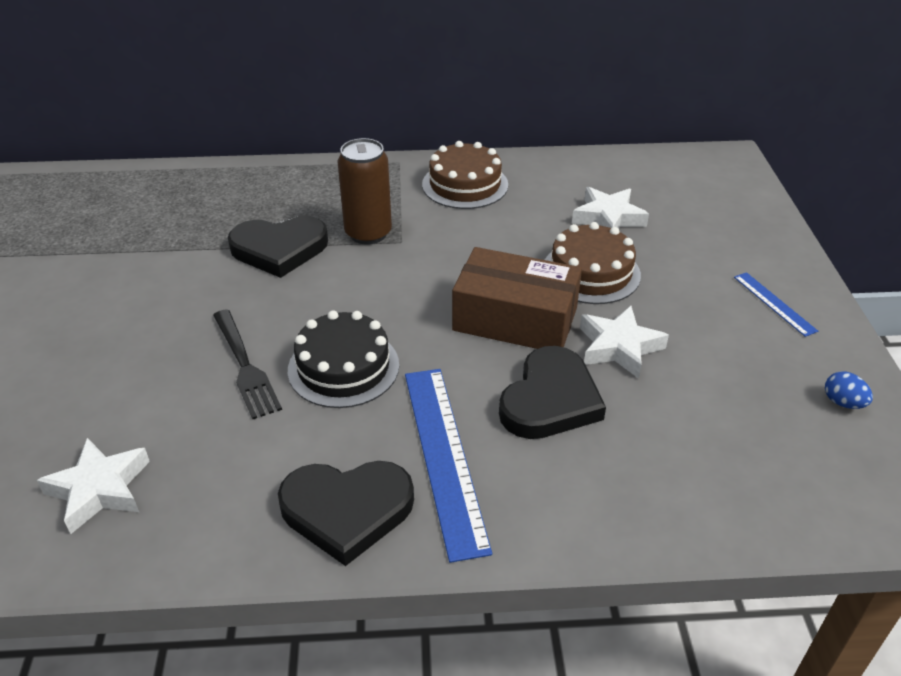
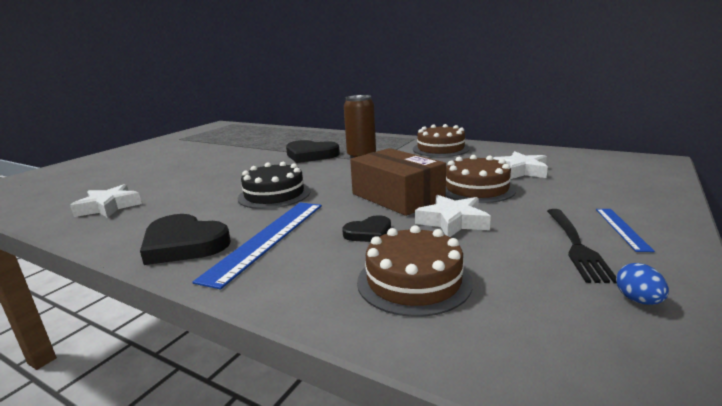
camera: 35 degrees right, 20 degrees down
black fork [213,309,282,419] -> black fork moved to [547,209,617,284]
black heart [499,346,606,439] -> black heart [342,215,391,242], size x0.55
none -> brown cake [357,225,473,317]

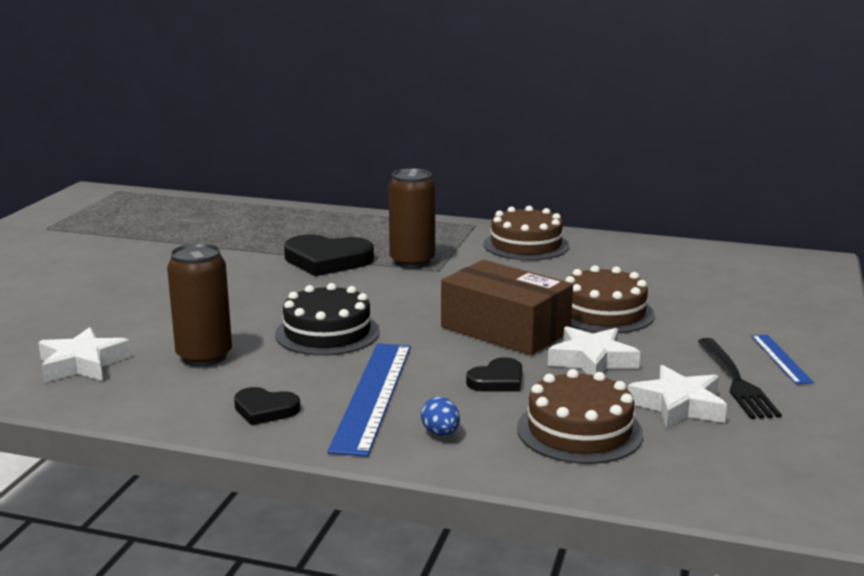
camera: 15 degrees left, 0 degrees up
black heart [140,214,231,265] -> black heart [234,387,301,425], size x0.55
white star [493,151,548,179] -> white star moved to [628,365,727,429]
blue egg [616,263,669,305] -> blue egg moved to [421,397,460,436]
none -> brown can [167,243,232,366]

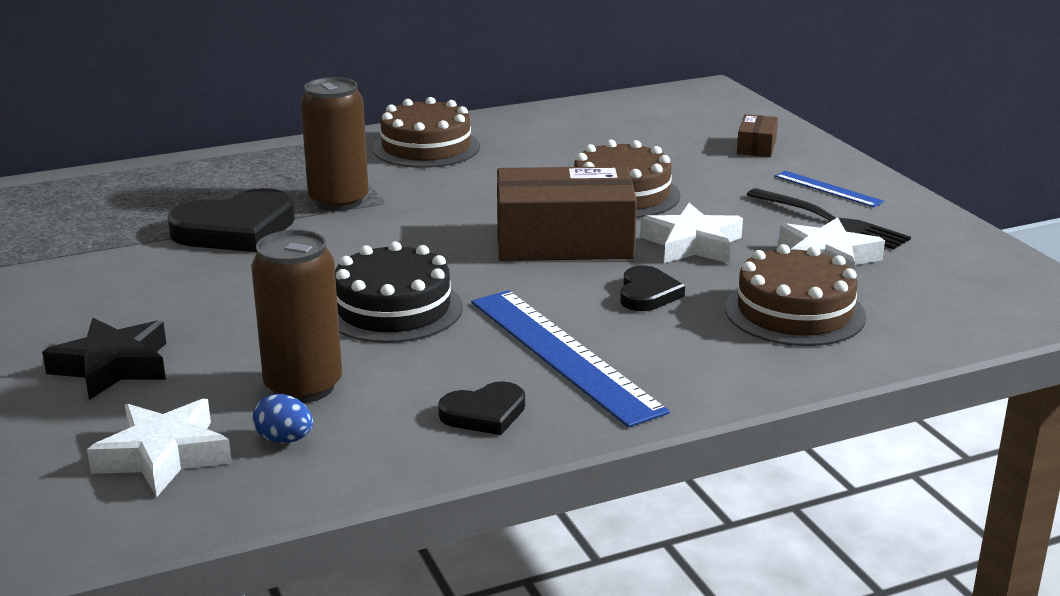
camera: 40 degrees left, 5 degrees up
blue egg [421,397,460,436] -> blue egg moved to [253,394,313,443]
none -> black star [42,318,166,400]
none -> brown box [737,114,778,157]

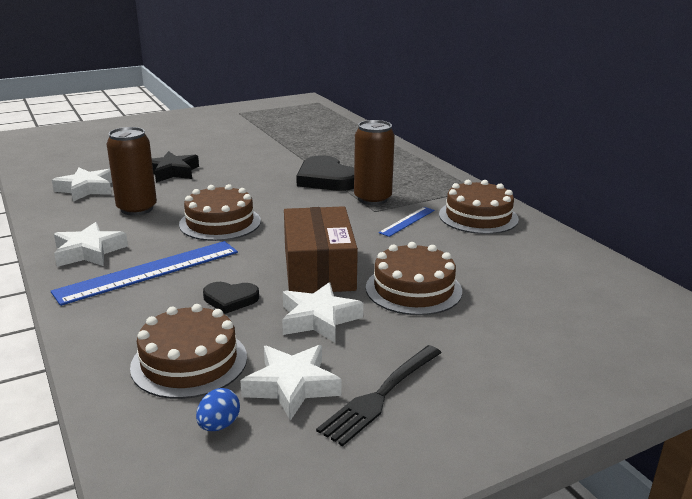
camera: 85 degrees right, 0 degrees up
blue egg [253,394,313,443] -> blue egg moved to [196,388,240,431]
black cake [335,241,463,343] -> brown cake [179,184,261,241]
black heart [438,381,525,435] -> white star [54,222,128,267]
brown box [737,114,778,157] -> none
blue ruler [775,171,884,207] -> blue ruler moved to [378,207,435,237]

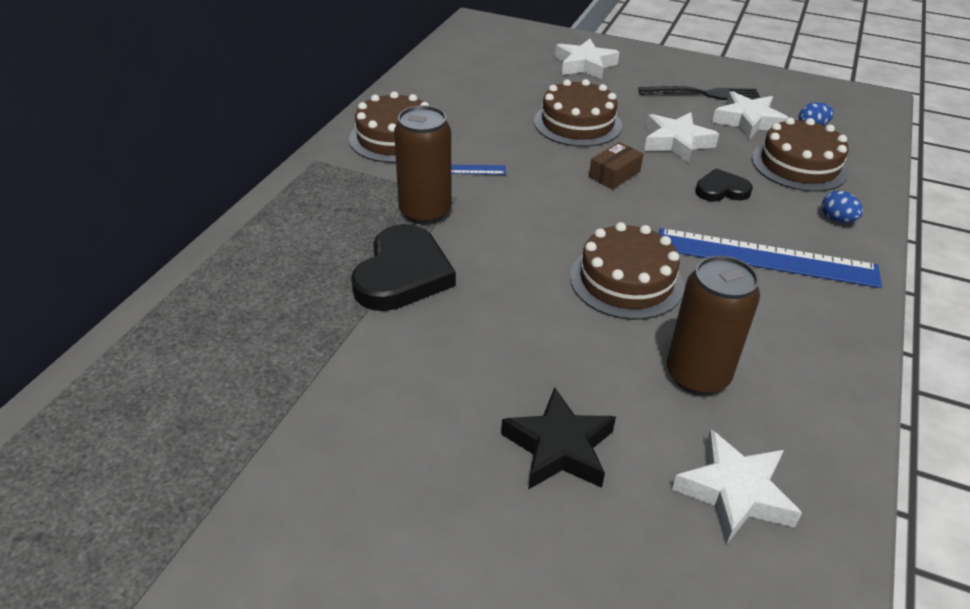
camera: 130 degrees left, 15 degrees up
white star [54,222,128,267] -> white star moved to [555,39,619,80]
black heart [203,282,259,314] -> black heart turned 60 degrees counterclockwise [695,168,753,202]
brown box [284,206,358,293] -> brown box [589,142,643,189], size x0.45
none -> blue egg [822,190,863,223]

